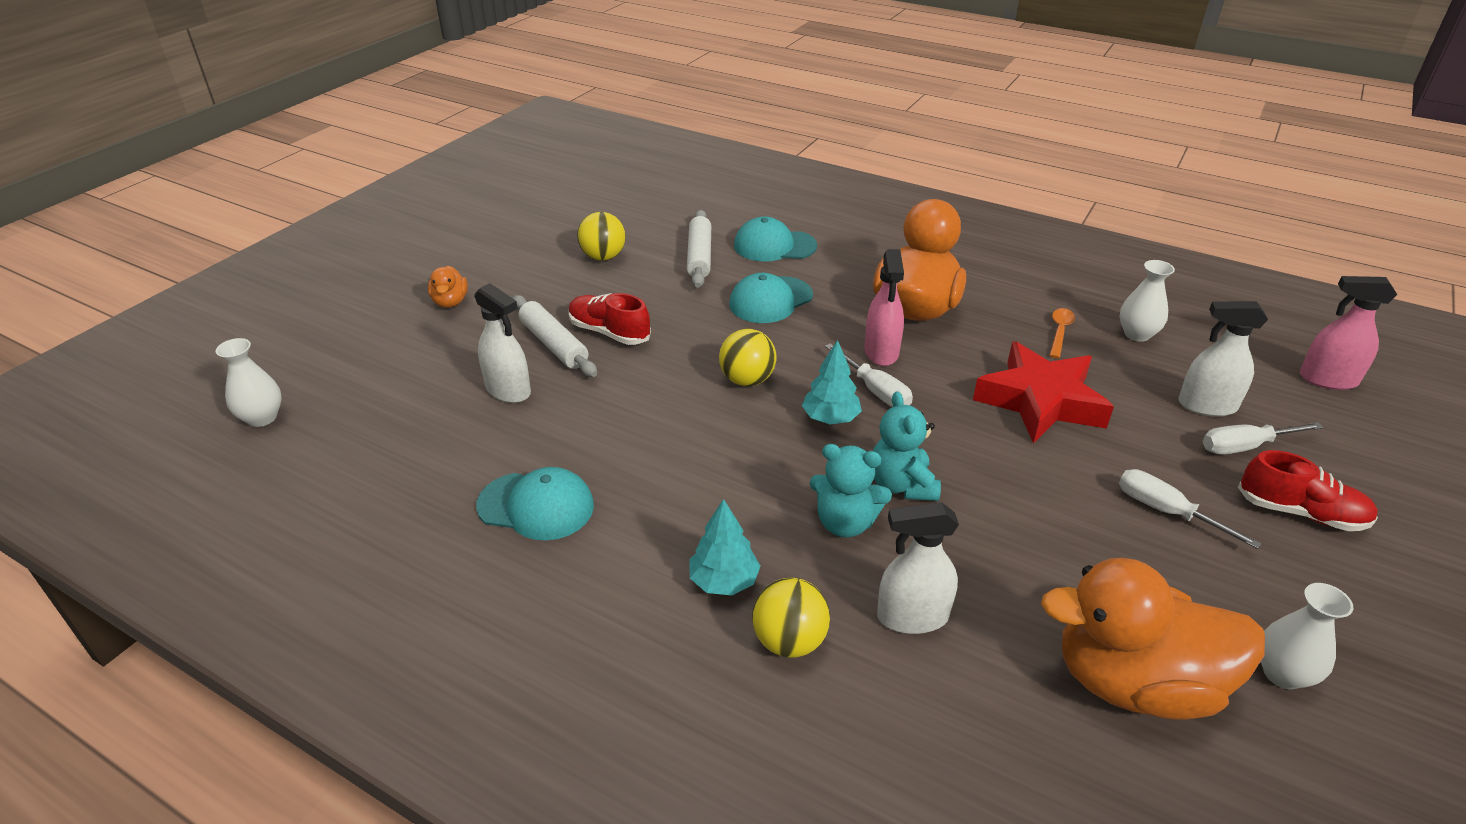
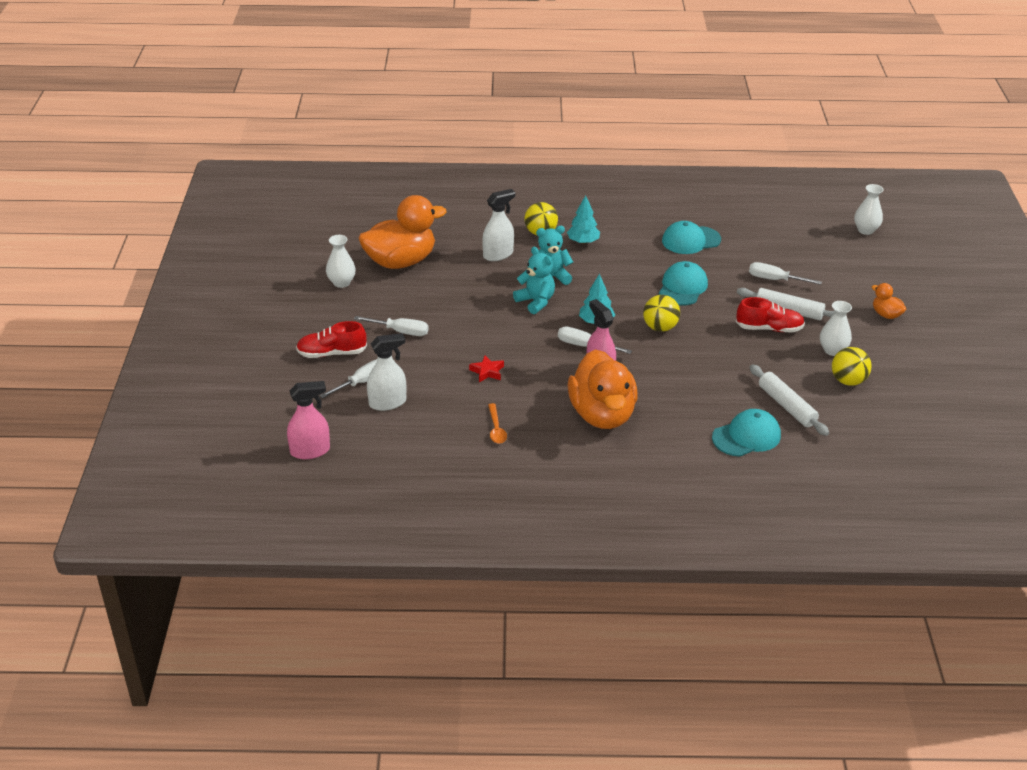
camera: 150 degrees right, 0 degrees up
white spray bottle [474,283,531,403] -> white screwdriver [749,262,822,285]
turquoise cap [729,273,813,323] -> turquoise cap moved to [659,261,708,305]
red star [973,341,1114,443] -> red star [469,355,504,382], size x0.42
white vase [1120,260,1175,342] -> white vase moved to [820,301,852,356]

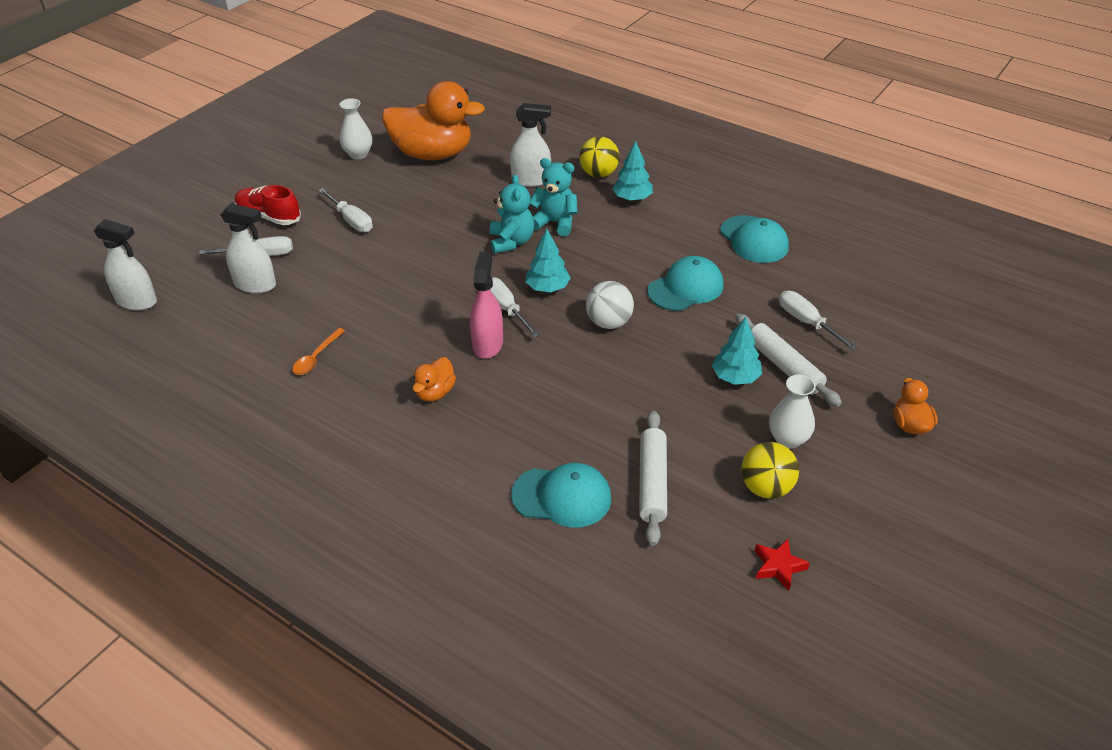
camera: 35 degrees right, 5 degrees up
pink spray bottle [287,381,330,459] -> white spray bottle [94,219,157,311]
red star [469,355,504,382] -> red star moved to [755,539,810,590]
orange duck [568,349,638,429] -> orange duck [413,357,456,402], size x0.44
yellow ball [643,295,680,332] -> white ball [586,281,634,329]
turquoise cap [662,221,721,254] -> turquoise cap turned 135 degrees counterclockwise [720,215,789,263]
red shoe [736,297,805,333] -> turquoise tree [712,317,762,385]
white vase [854,184,884,235] -> none

